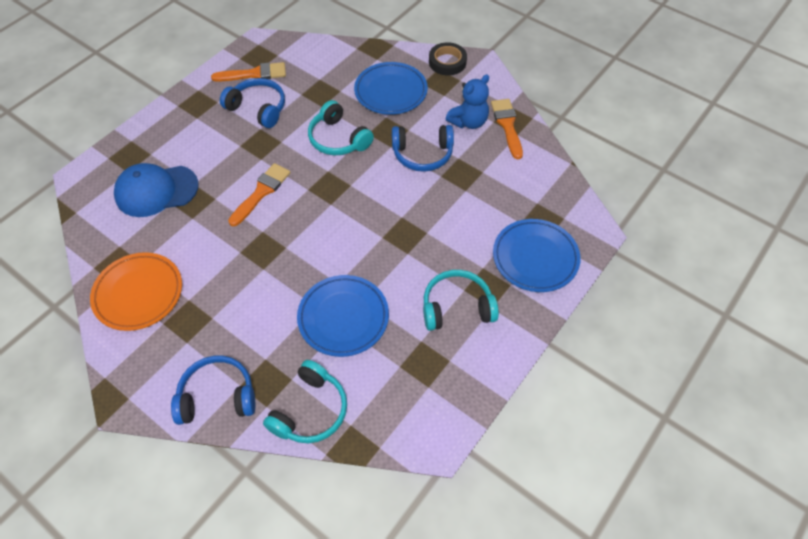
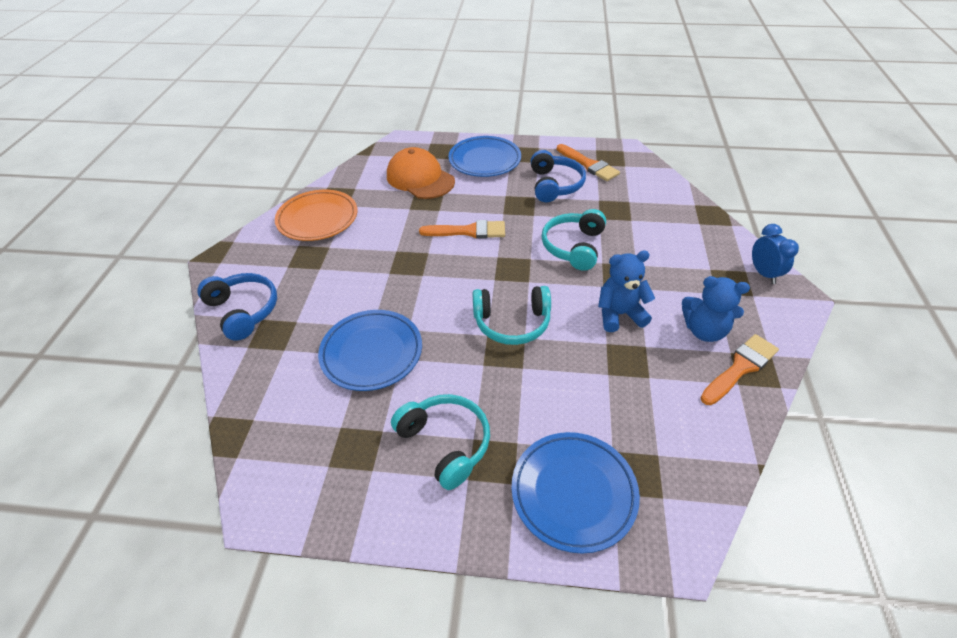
camera: 60 degrees right, 10 degrees down
blue cap [114,163,199,217] -> orange cap [387,147,455,199]
turquoise headphones [263,360,347,443] -> turquoise headphones moved to [472,286,551,345]
blue plate [354,62,428,115] -> blue plate moved to [448,136,521,177]
blue headphones [392,125,454,172] -> blue teddy bear [598,251,655,332]
black tape [429,42,467,76] -> blue clock [752,224,799,284]

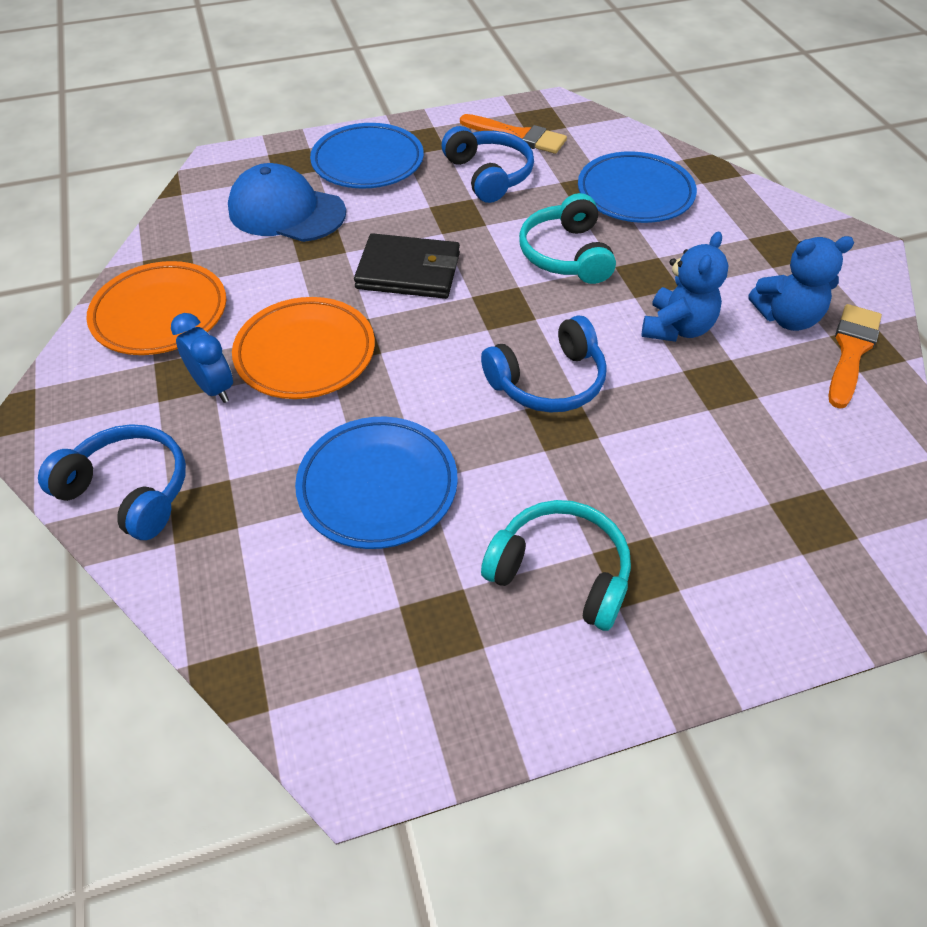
camera: 25 degrees left, 5 degrees up
orange cap [387,147,455,199] -> blue cap [228,163,346,242]
orange brush [419,220,505,239] -> black wallet [354,233,460,299]
turquoise headphones [472,286,551,345] -> blue headphones [481,316,607,413]
blue plate [512,432,640,554] -> blue plate moved to [578,152,697,223]
blue teddy bear [598,251,655,332] -> blue teddy bear turned 150 degrees clockwise [642,231,729,342]
blue clock [752,224,799,284] -> blue clock moved to [171,313,233,403]
none -> orange plate [232,297,375,399]

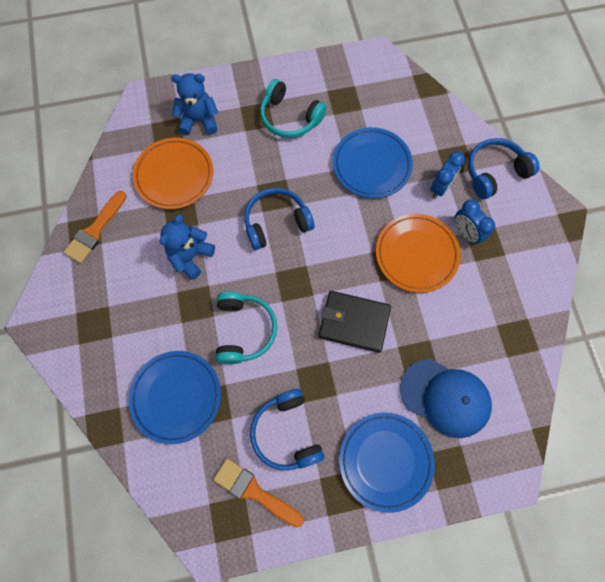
camera: 175 degrees left, 20 degrees up
blue headphones [38,424,186,540] -> blue headphones turned 120 degrees clockwise [468,138,540,199]
orange plate [86,261,226,355] -> orange plate moved to [133,138,213,209]
blue teddy bear [748,236,854,331] -> blue teddy bear moved to [171,73,218,135]
none -> blue clock [430,152,465,198]

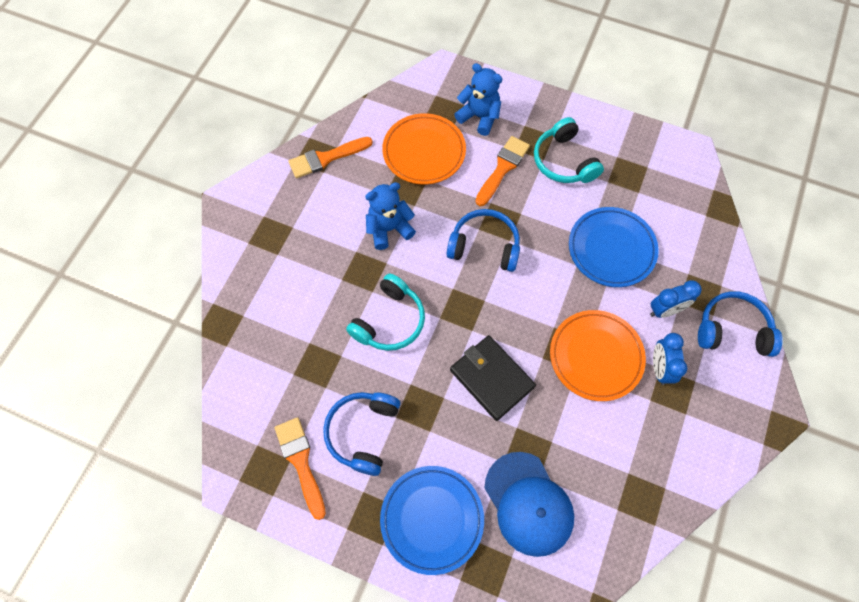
camera: 35 degrees right, 5 degrees down
blue plate [129,351,221,444] -> none
none -> orange brush [475,136,530,206]

